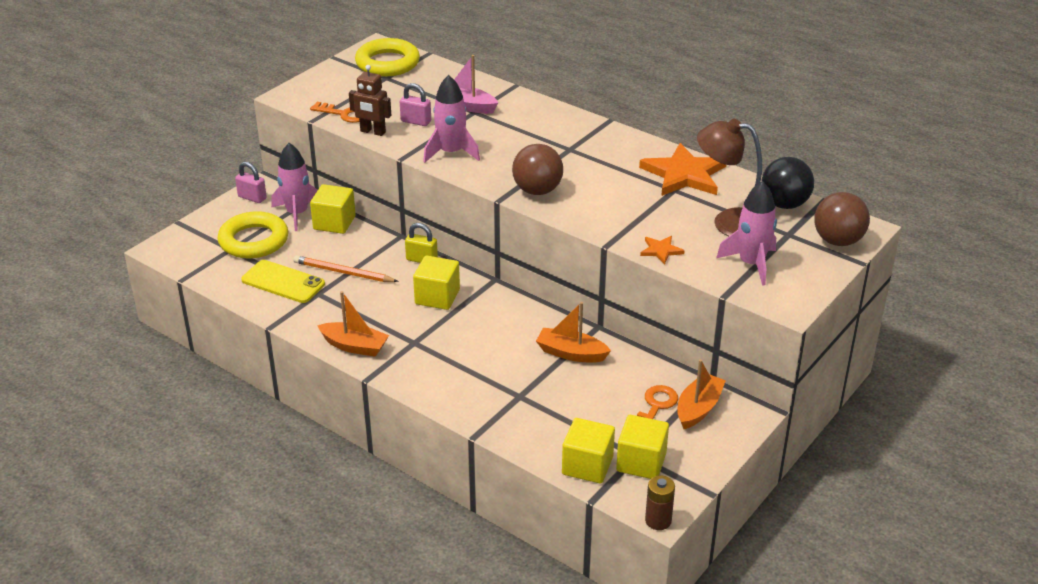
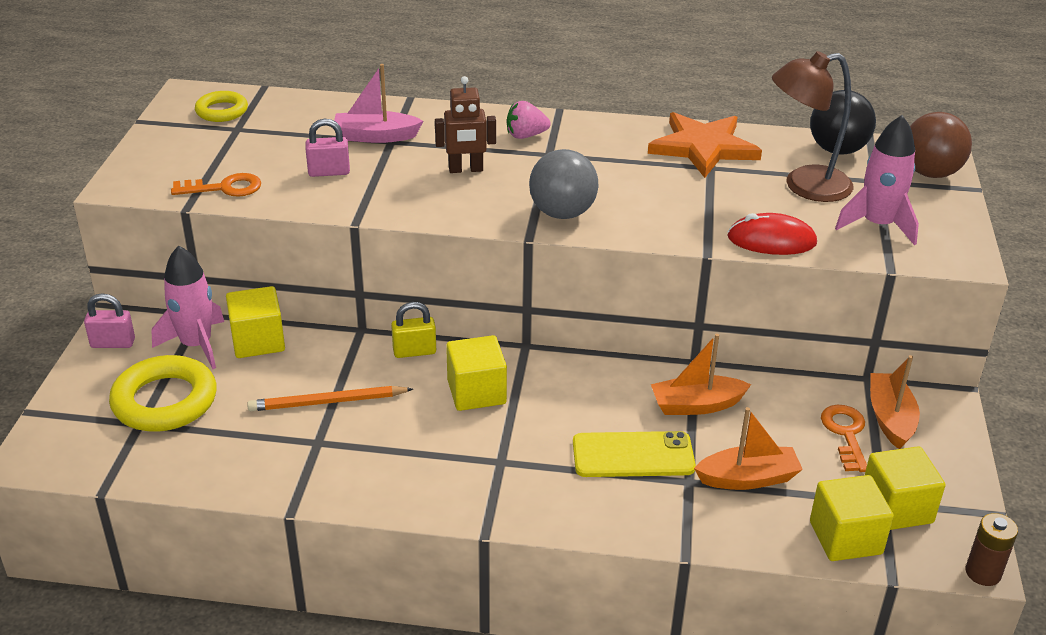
camera: 30 degrees left, 0 degrees up
yellow phone [241,260,325,303] -> yellow phone moved to [573,431,696,477]
orange boat [317,291,389,357] -> orange boat moved to [694,407,803,490]
brown robot [349,65,391,136] -> brown robot moved to [435,76,496,173]
yellow ring [355,38,420,76] -> yellow ring [195,91,248,122], size x0.58
pink rocket [423,75,480,163] -> none
brown ball [512,144,563,195] -> grey ball [529,149,599,219]
orange star [640,236,685,264] -> red mouse [727,213,817,255]
none -> pink strawberry [507,101,551,139]

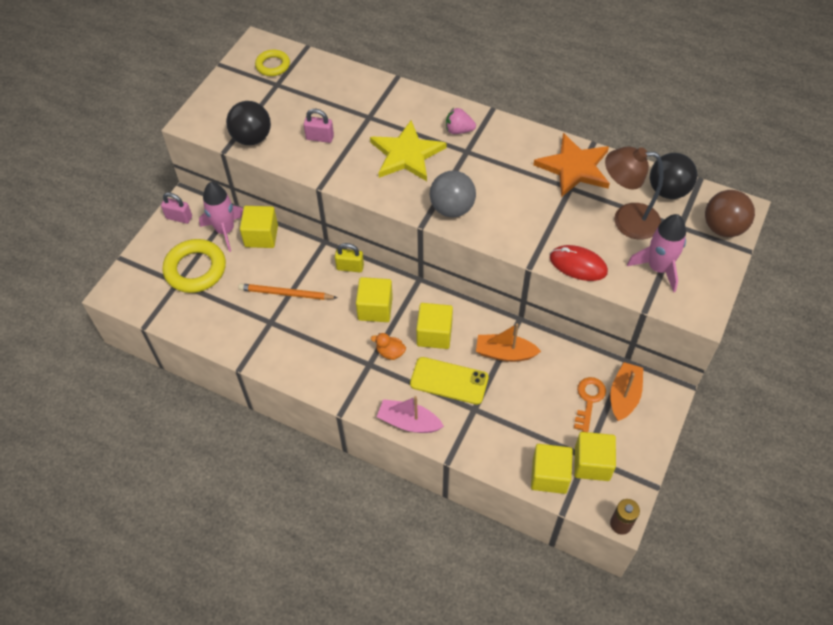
camera: 20 degrees right, 20 degrees up
orange key [171,173,261,197] -> black ball [226,101,271,145]
pink boat [334,64,423,143] -> pink boat moved to [377,396,444,433]
brown robot [435,76,496,173] -> yellow star [370,120,446,181]
orange boat [694,407,803,490] -> none
none -> orange duck [371,333,406,360]
none -> yellow cube [416,303,453,349]

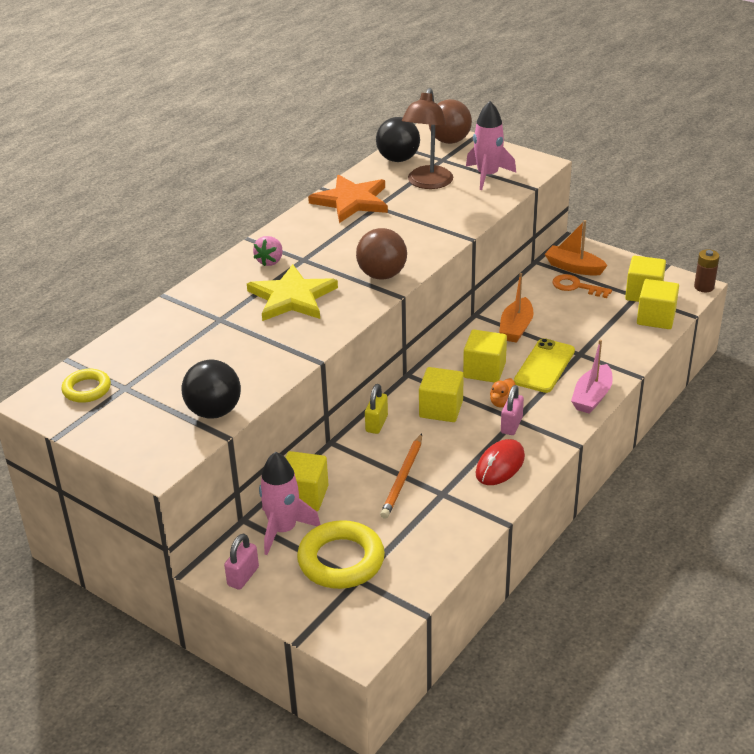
camera: 80 degrees left, 20 degrees down
pink padlock [304,109,334,143] -> pink padlock moved to [501,385,524,435]
grey ball [430,171,476,217] -> brown ball [356,228,407,279]
red mouse [550,245,608,281] -> red mouse moved to [475,439,525,485]

